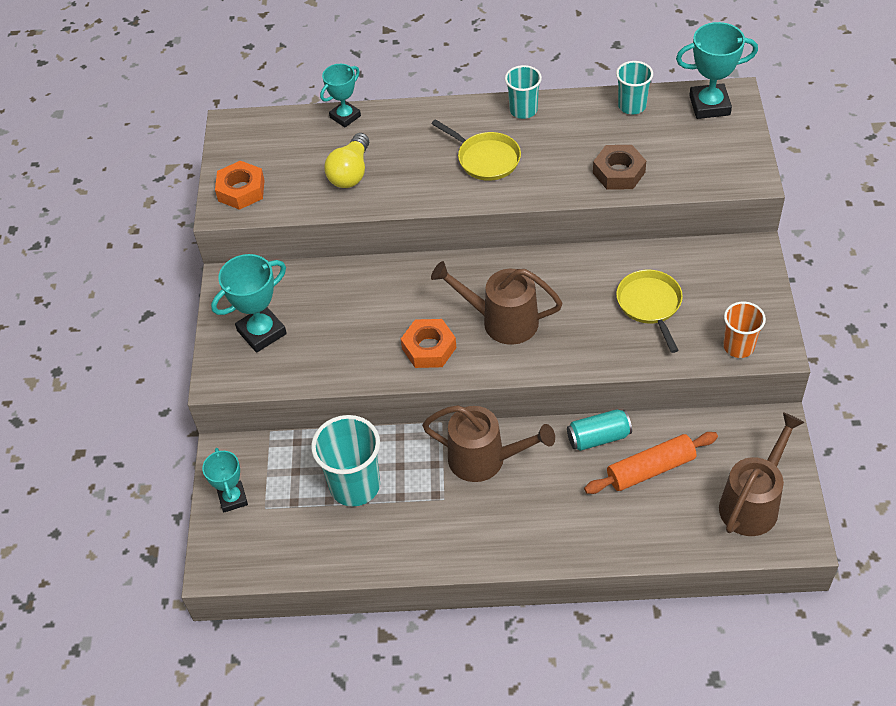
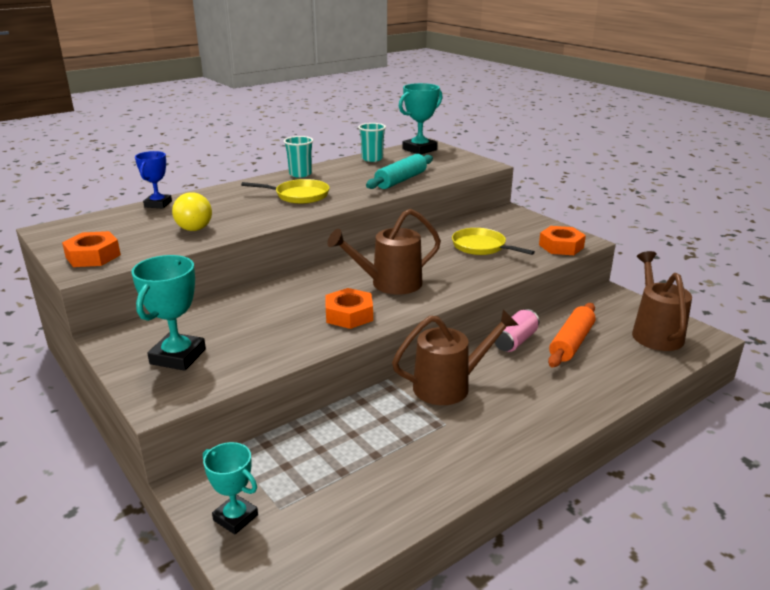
camera: 40 degrees left, 25 degrees down
turquoise cup [311,415,380,507] -> none
turquoise trophy [320,64,361,127] -> blue trophy [135,151,172,209]
turquoise can [567,409,632,451] -> pink can [494,309,539,352]
brown nut [593,145,646,190] -> turquoise rolling pin [366,154,433,189]
orange cup [723,302,766,358] -> orange nut [539,226,586,255]

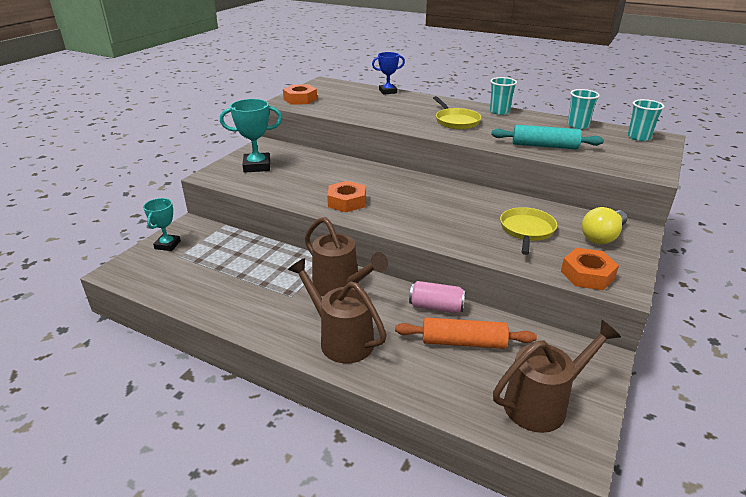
camera: 65 degrees right, 5 degrees up
yellow light bulb [172,192,212,231] -> yellow light bulb moved to [582,207,627,244]
brown watering can [327,209,441,295] -> brown watering can moved to [288,258,387,364]
turquoise trophy [399,83,443,154] -> turquoise cup [628,99,664,141]

